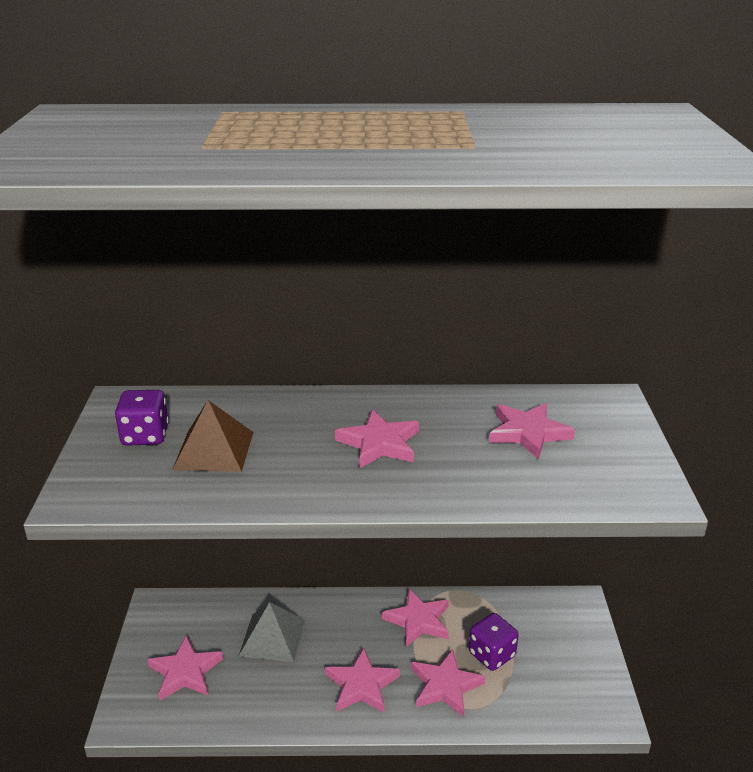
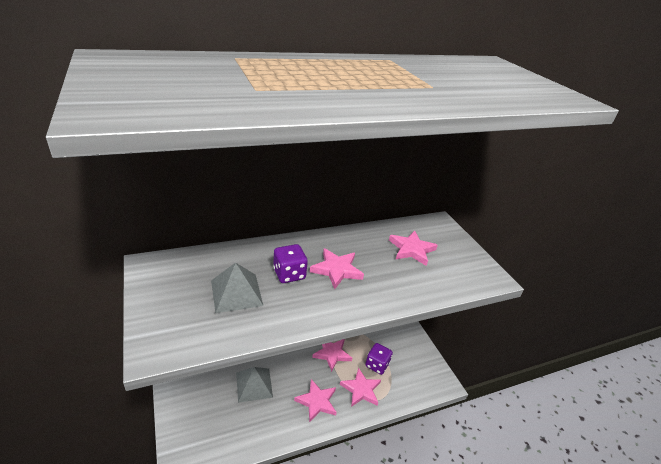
camera: 25 degrees left, 5 degrees up
purple dice [115,390,169,446] -> purple dice moved to [273,244,308,283]
pink star [148,635,223,700] -> none
brown pyramid [172,400,253,472] -> grey pyramid [211,263,263,313]

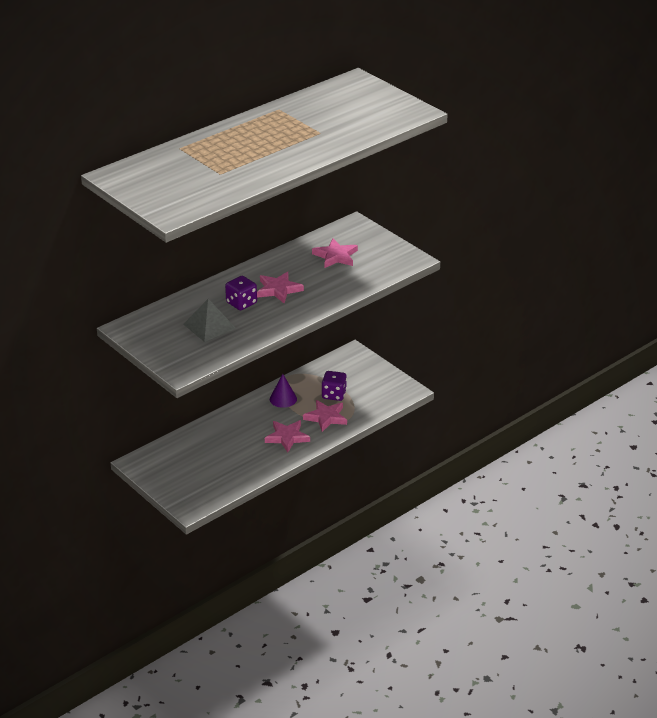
camera: 15 degrees left, 0 degrees up
grey pyramid [236,367,273,403] -> none
pink star [312,339,352,372] -> purple cone [270,374,297,408]

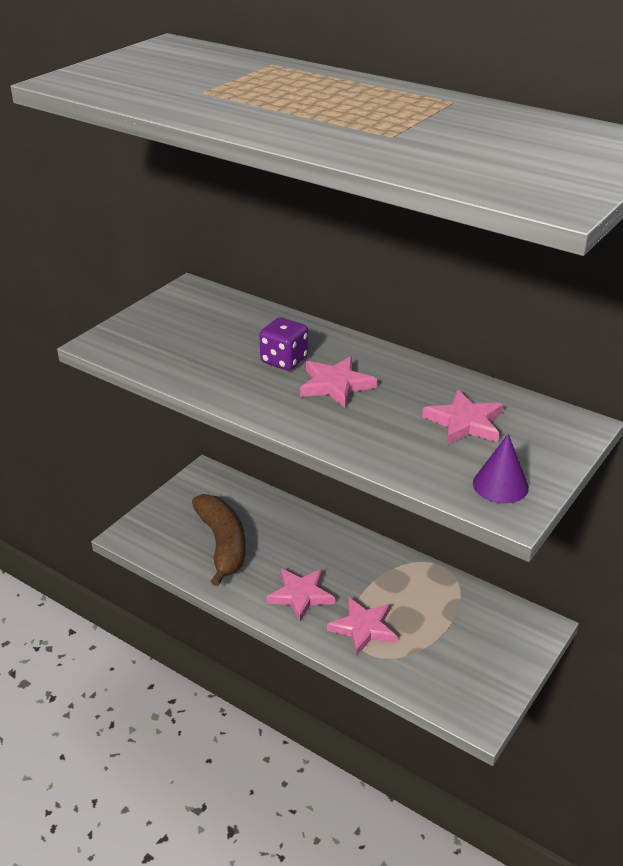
camera: 75 degrees right, 0 degrees up
grey pyramid [183,299,236,342] -> none
purple cone [270,374,297,408] -> purple cone moved to [473,434,529,503]
purple dice [321,371,347,401] -> none
none -> brown banana [192,494,246,586]

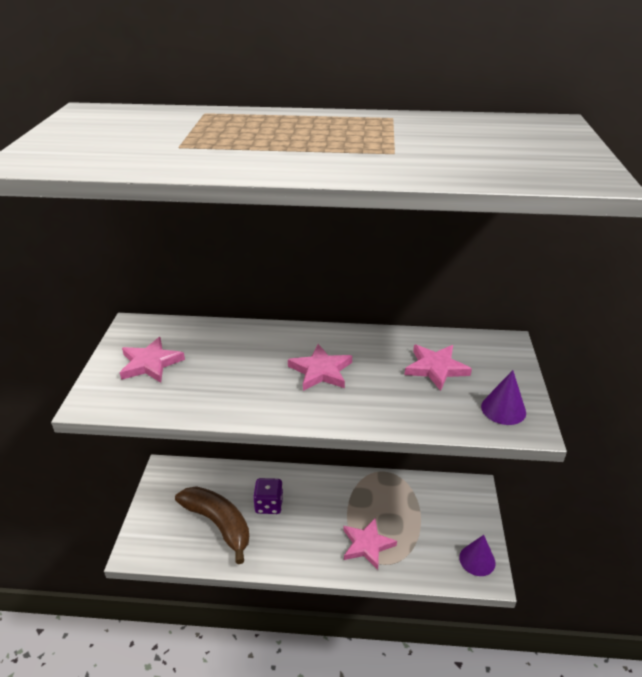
camera: 30 degrees left, 0 degrees up
purple dice [259,317,308,370] -> purple dice moved to [253,478,283,514]
pink star [266,569,335,622] -> pink star moved to [120,337,185,383]
none -> purple cone [459,535,496,576]

